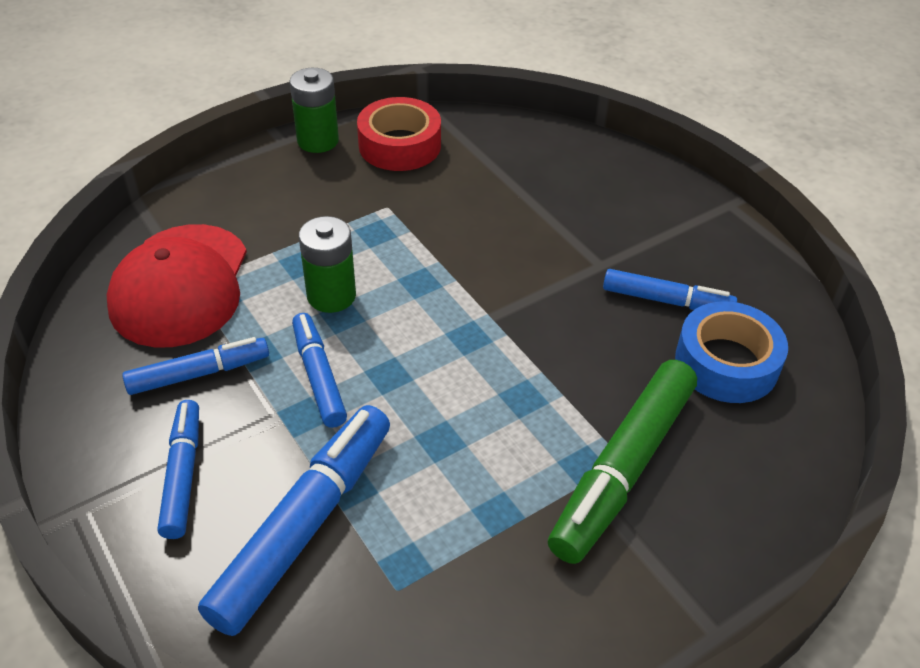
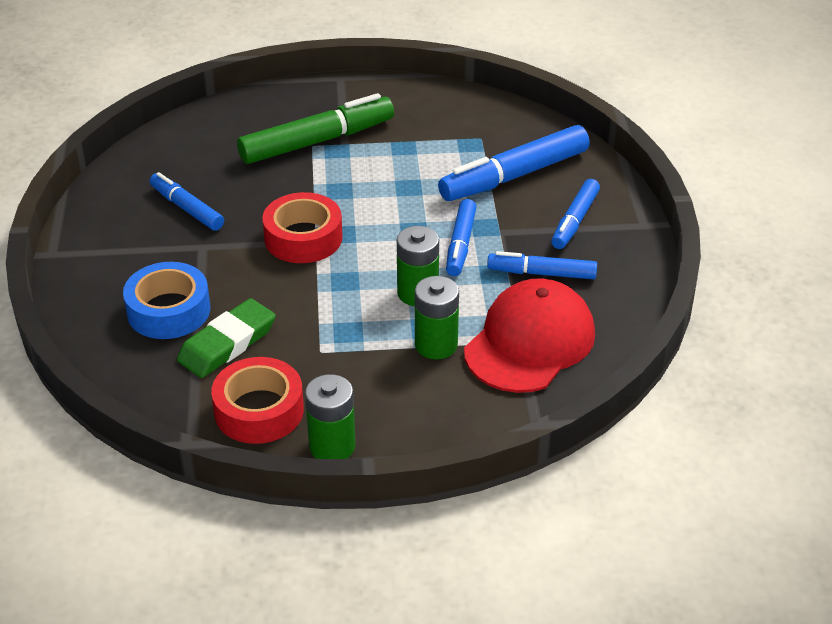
camera: 150 degrees left, 5 degrees down
blue tape [675,301,788,403] -> blue tape moved to [123,262,210,339]
none -> green eraser [177,298,276,378]
none -> red tape [262,192,343,263]
none -> green battery [415,276,459,359]

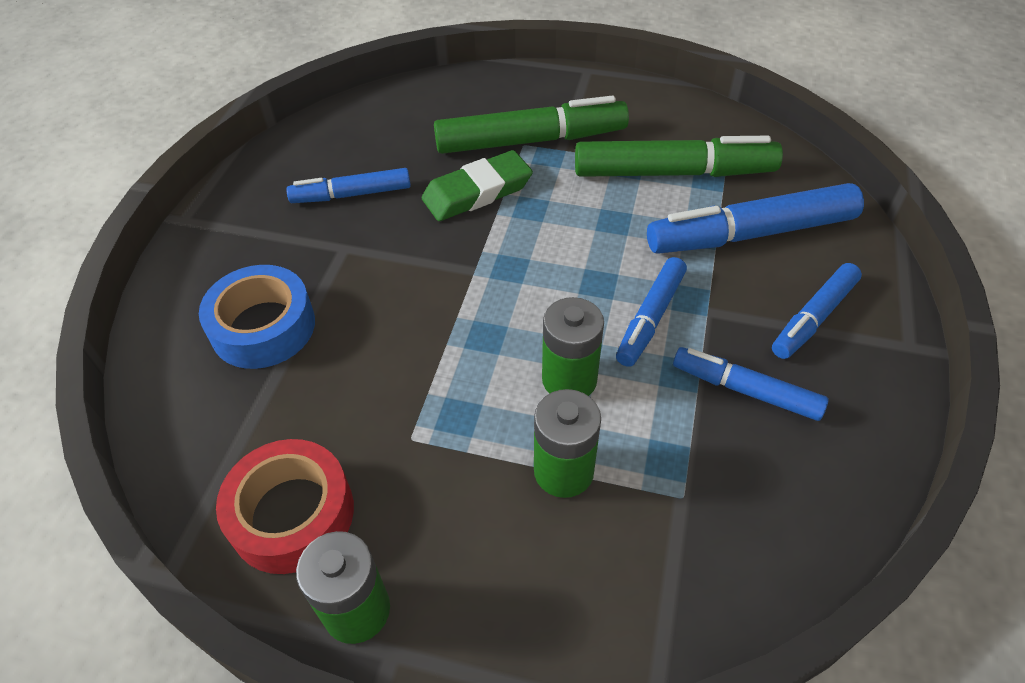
camera: 20 degrees right, 10 degrees up
blue marker [150,172,224,231] -> blue marker turned 75 degrees counterclockwise [286,168,411,203]
green eraser [177,298,276,378] -> green eraser moved to [422,150,533,221]
red tape [262,192,343,263] -> none
red cap [464,278,595,393] -> none
none -> green marker [575,136,783,177]

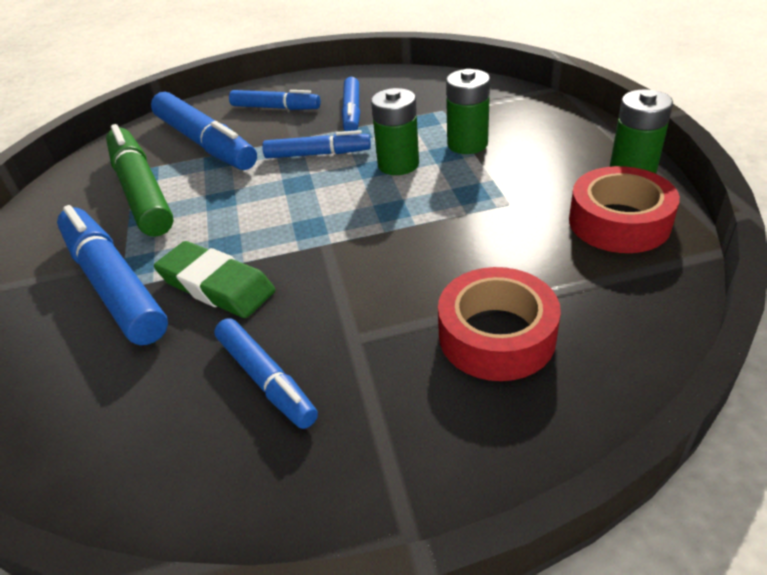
camera: 115 degrees left, 10 degrees down
blue tape [199,265,315,369] -> red tape [438,267,561,381]
green marker [434,96,629,154] -> blue marker [57,205,168,345]

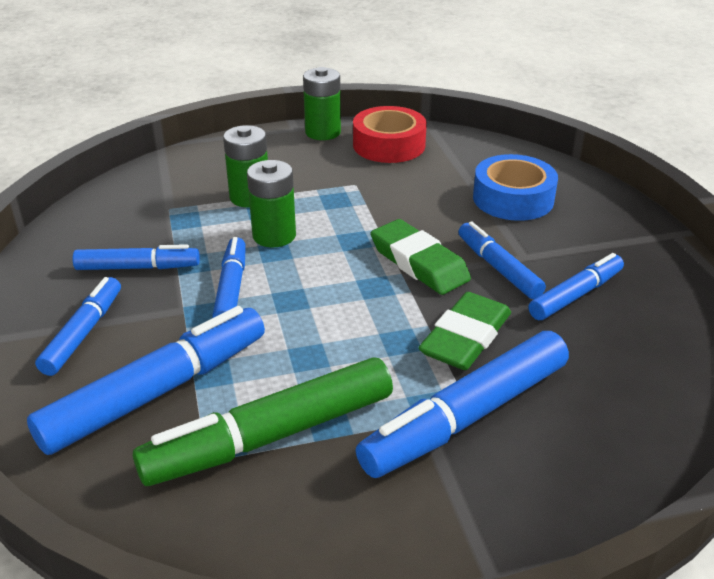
camera: 95 degrees left, 5 degrees down
red tape [438,267,561,381] -> blue tape [473,154,558,221]
none -> green eraser [371,219,471,295]
none -> blue marker [458,221,546,299]

